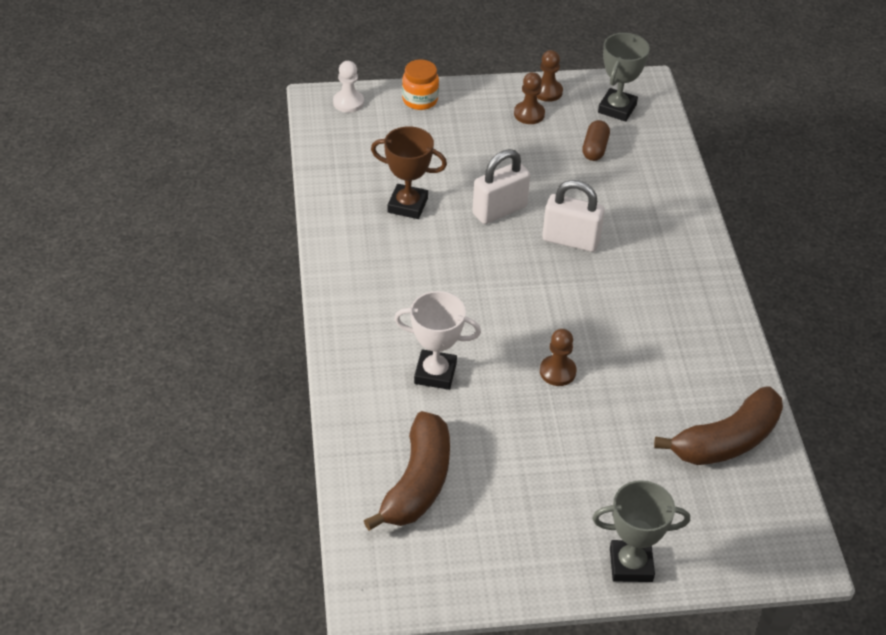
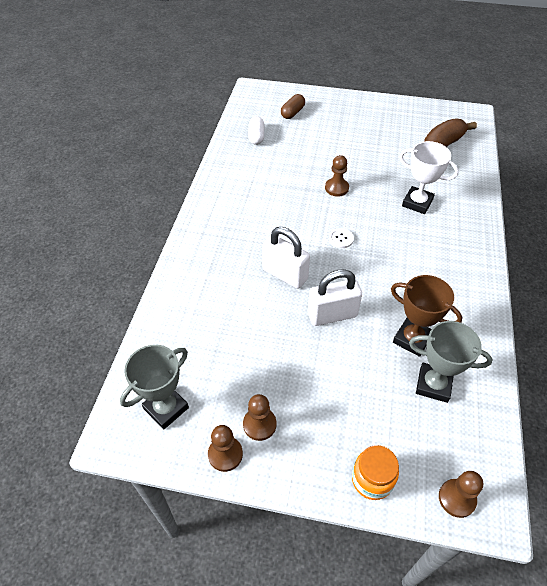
camera: 160 degrees left, 5 degrees up
white pawn [333,61,364,113] -> brown pawn [439,471,483,518]
brown capsule [582,120,610,161] -> brown capsule moved to [281,94,305,119]
grey trophy [592,480,690,582] -> grey trophy moved to [409,321,493,403]
brown banana [654,386,783,465] -> white capsule [248,116,264,145]
none -> white button [329,228,354,248]

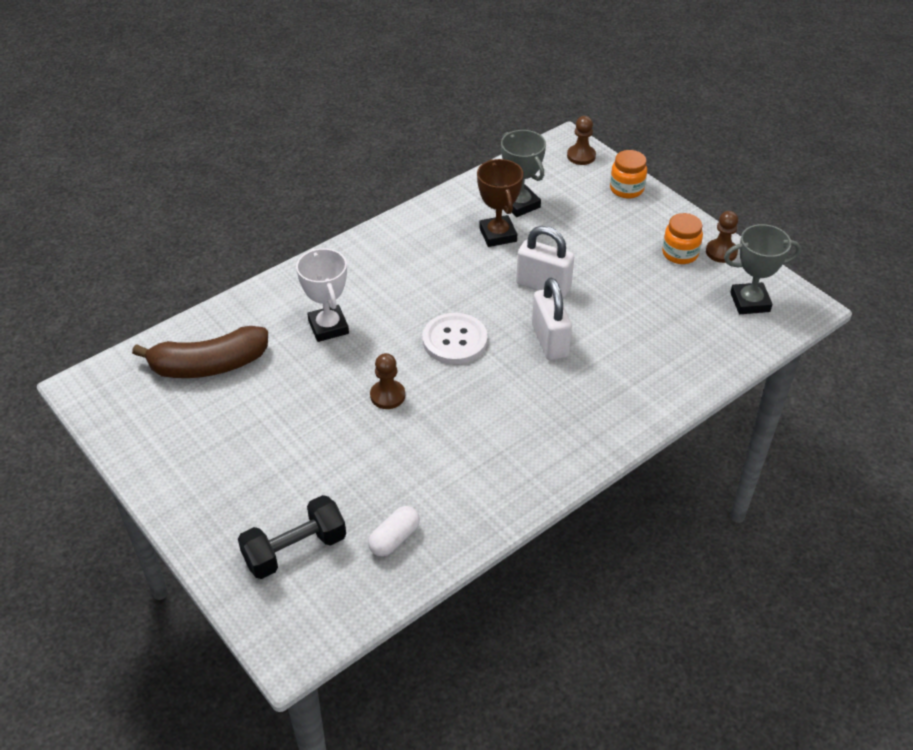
camera: 140 degrees left, 5 degrees down
brown pawn [243,394,276,441] -> orange jar [662,213,703,264]
brown capsule [281,94,305,119] -> black dumbbell [238,495,346,579]
white button [329,228,354,248] -> white button [423,313,488,364], size x2.01

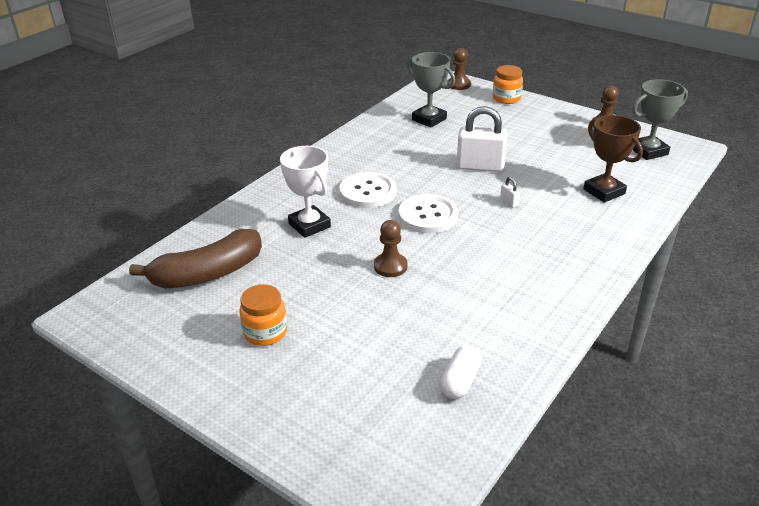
camera: 15 degrees left, 10 degrees down
black dumbbell [238,495,346,579] -> none
brown trophy [477,159,523,247] -> brown trophy moved to [583,115,643,203]
white padlock [532,278,572,360] -> white padlock [500,177,520,208], size x0.41
orange jar [662,213,703,264] -> orange jar moved to [239,284,287,346]
none -> white button [339,172,396,208]

